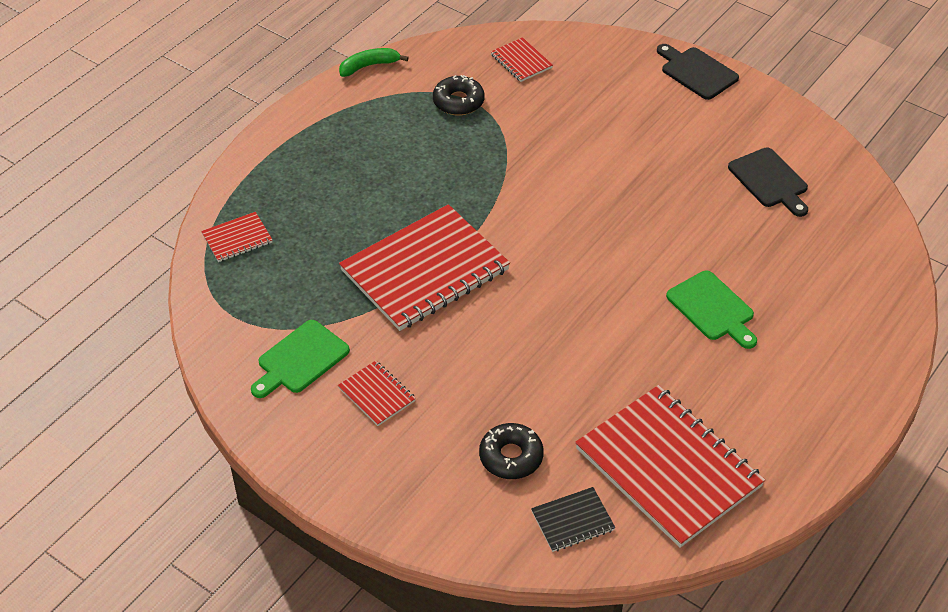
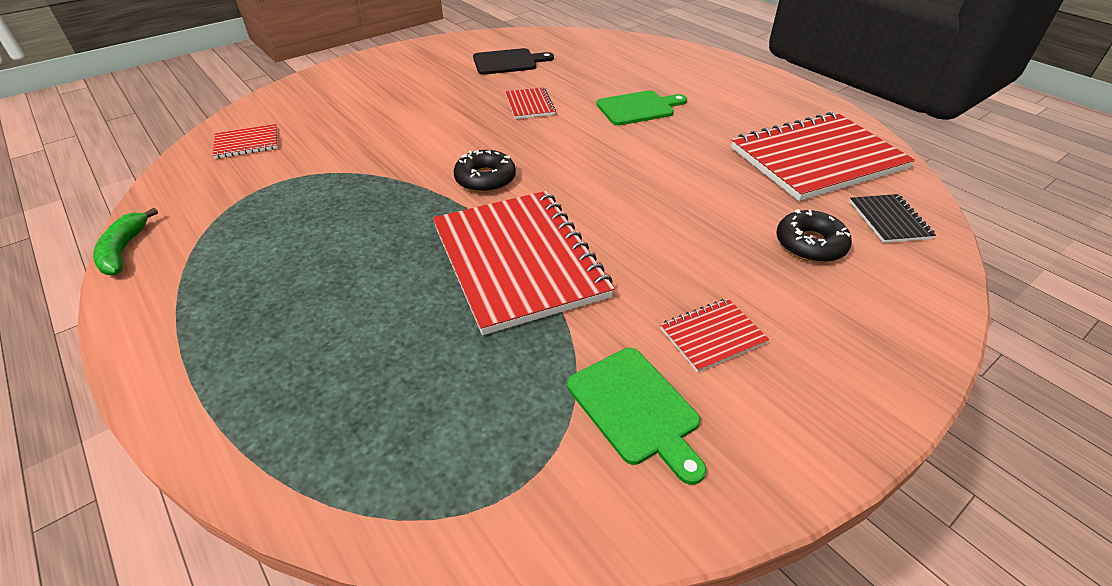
camera: 75 degrees left, 5 degrees down
red notebook [201,212,273,262] -> red notebook moved to [505,87,556,119]
black donut [433,75,484,115] -> black donut moved to [453,150,516,193]
black cutting board [657,44,739,100] -> none

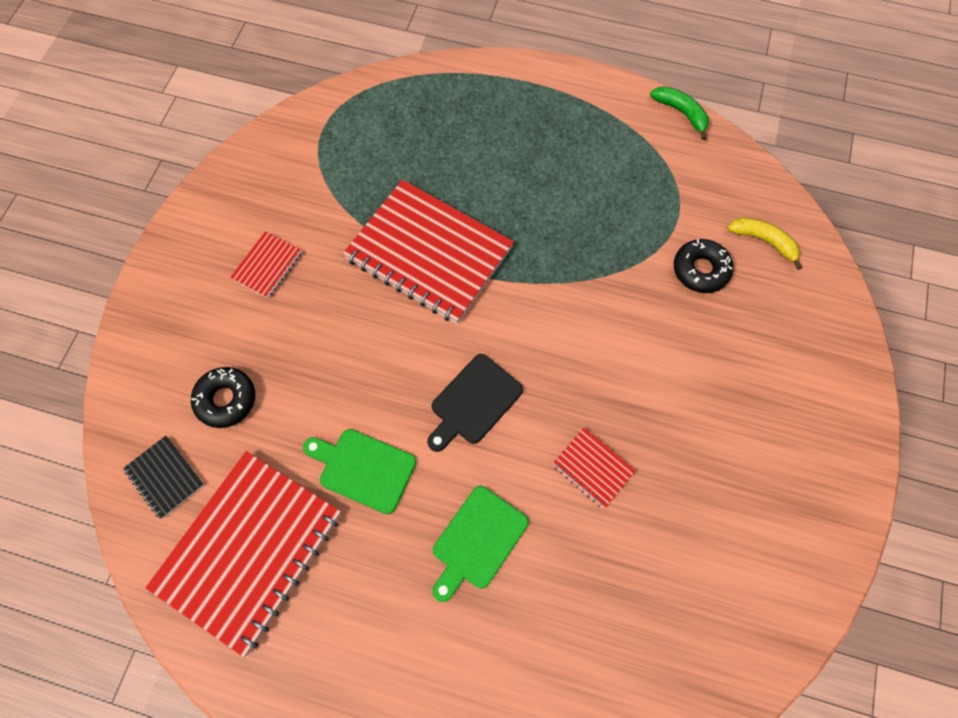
camera: 145 degrees right, 25 degrees up
red notebook [213,124,278,159] -> yellow banana [727,217,802,270]
black donut [453,150,516,193] -> black donut moved to [674,239,733,293]
black cutting board [473,48,554,75] -> black cutting board moved to [427,354,523,452]
green cutting board [567,348,707,485] -> green cutting board moved to [303,429,416,514]

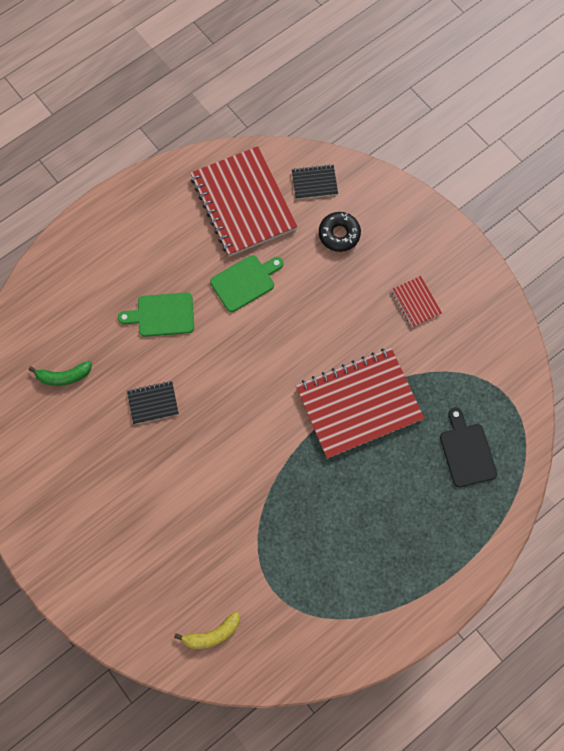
camera: 125 degrees right, 5 degrees up
black cutting board [427,354,523,452] -> black cutting board moved to [440,407,497,488]
green cutting board [432,486,529,602] -> green cutting board turned 75 degrees counterclockwise [118,292,194,337]
red notebook [552,428,636,509] -> black notebook [127,381,179,424]
green banana [650,86,709,140] -> green banana moved to [29,361,92,386]
black donut [674,239,733,293] -> none

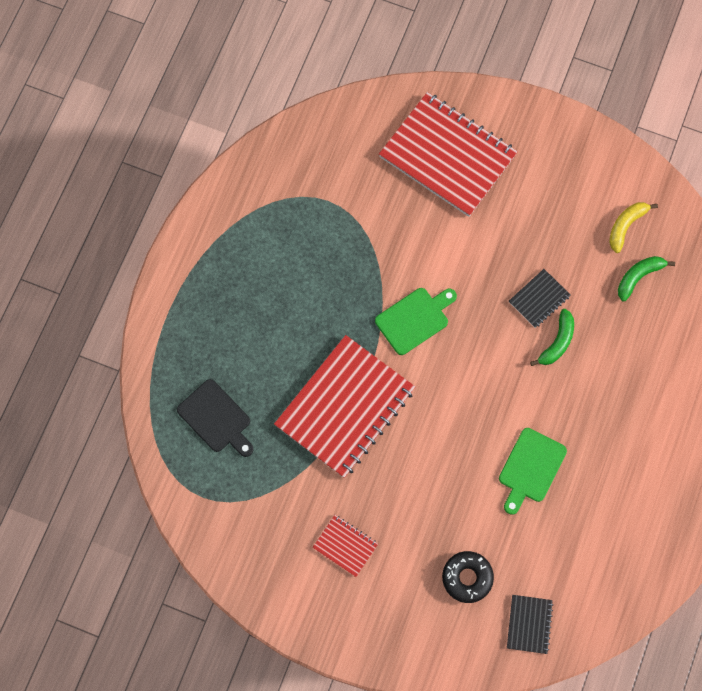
camera: 150 degrees right, 0 degrees up
green cutting board [118,292,194,337] -> green cutting board moved to [375,288,457,355]
yellow banana [174,611,240,649] -> yellow banana moved to [609,202,658,253]
red notebook [190,146,298,257] -> red notebook moved to [379,92,518,217]
black notebook [292,165,338,199] -> black notebook turned 45 degrees counterclockwise [507,595,553,654]
none -> green banana [530,309,574,366]

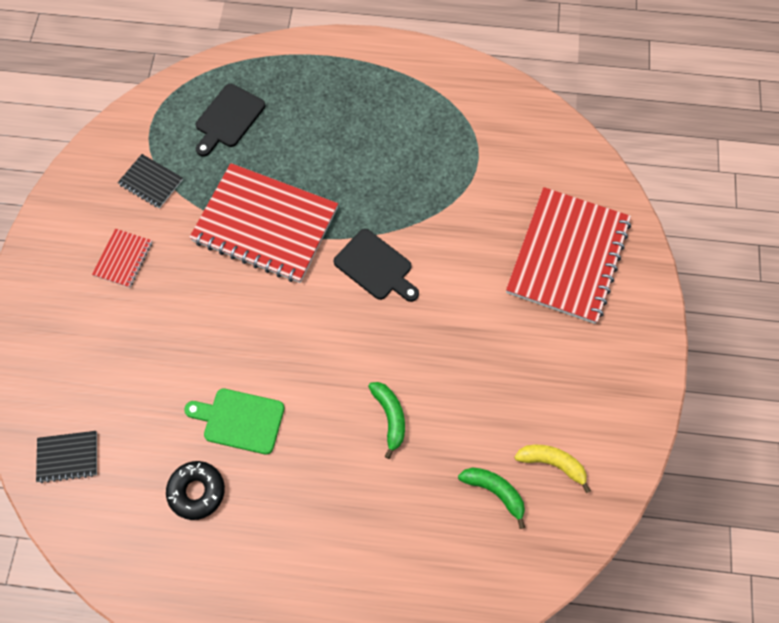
camera: 75 degrees right, 5 degrees down
green cutting board [375,288,457,355] -> black cutting board [334,229,419,302]
black donut [442,551,494,603] -> black donut moved to [166,461,225,520]
black notebook [509,269,570,328] -> black notebook moved to [118,154,183,208]
green banana [530,309,574,366] -> green banana turned 120 degrees counterclockwise [368,382,405,459]

